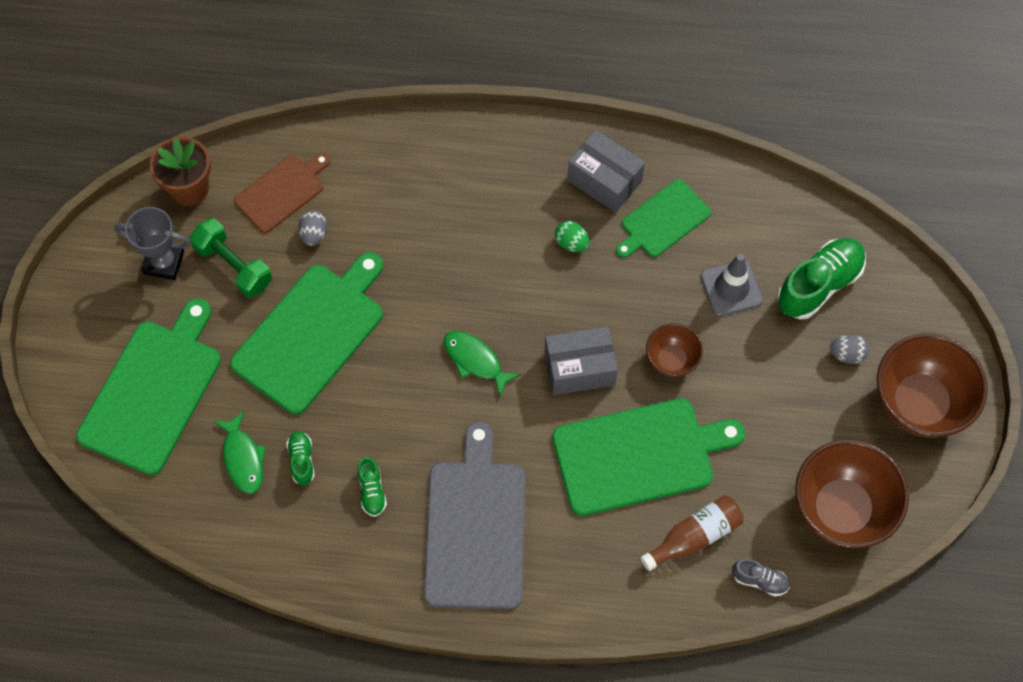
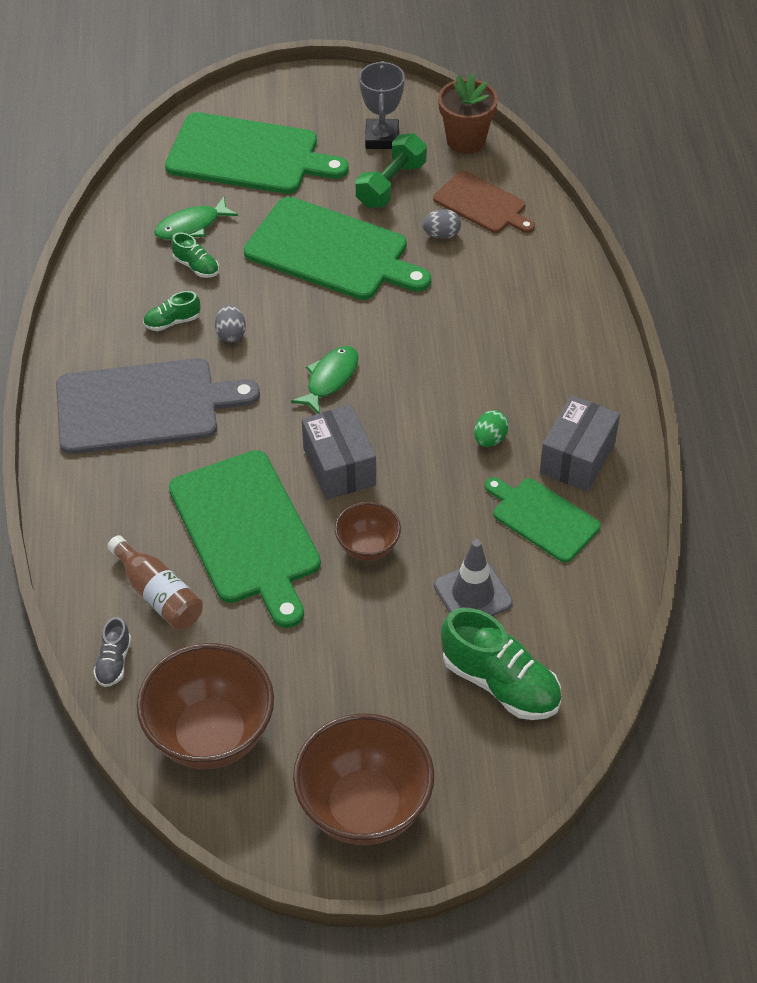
camera: 80 degrees right, 15 degrees down
green shoe [286,431,315,485] -> green shoe turned 60 degrees clockwise [171,232,219,278]
grey egg [830,335,869,364] -> grey egg moved to [215,305,246,343]

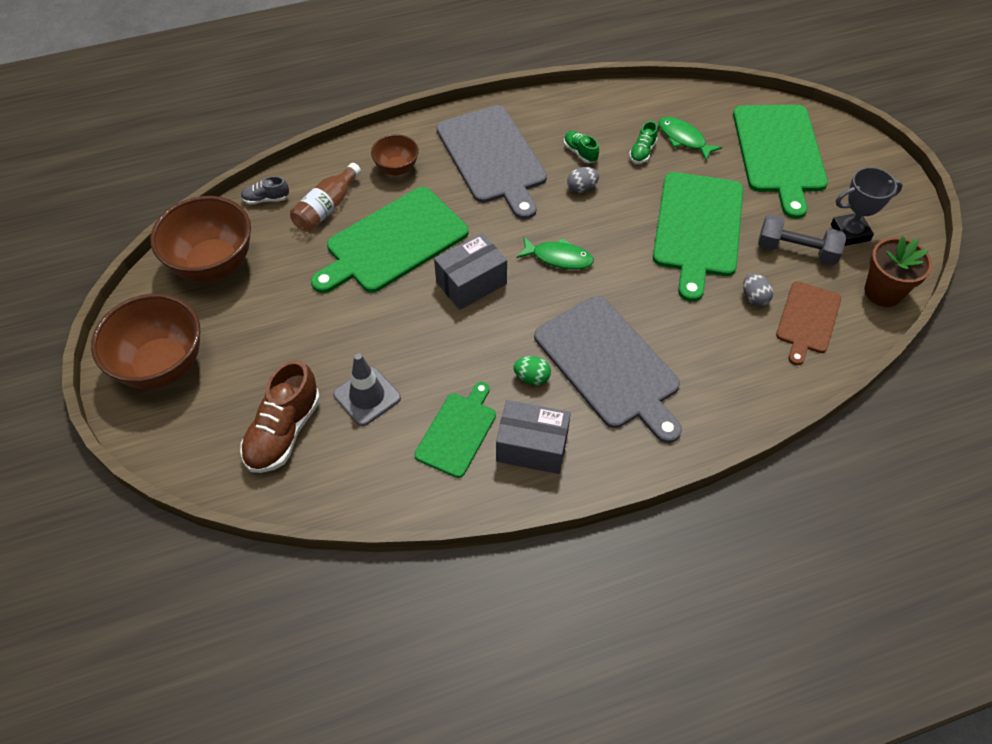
camera: 75 degrees right, 5 degrees up
brown bowl [335,502,401,561] -> brown bowl moved to [371,134,419,175]
green dumbbell [356,133,427,208] -> grey dumbbell [758,214,846,265]
green shoe [441,608,562,720] -> brown shoe [240,360,320,473]
none -> grey cutting board [534,296,682,443]

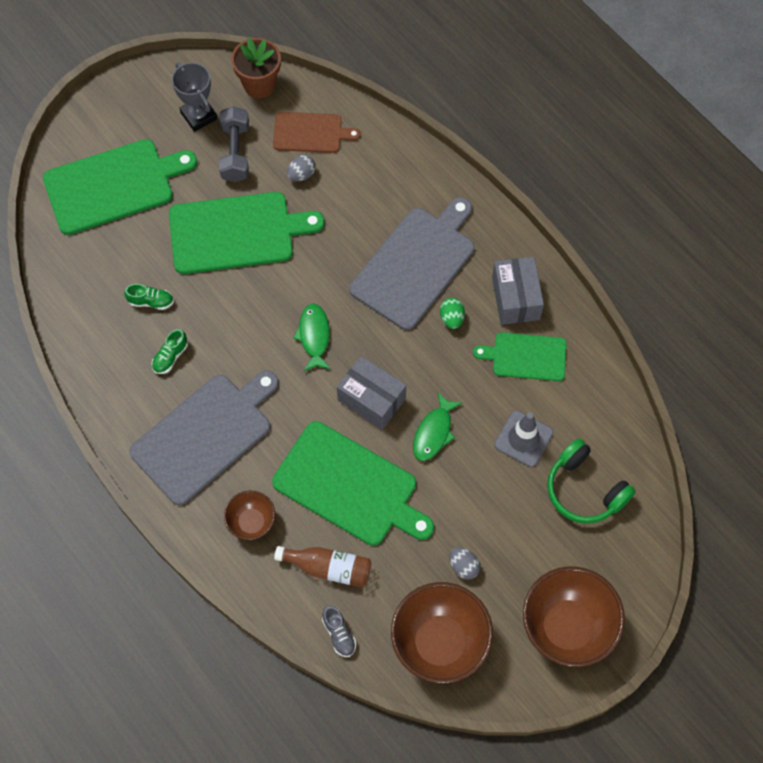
camera: 110 degrees left, 10 degrees up
brown shoe [240,360,320,473] -> green headphones [547,439,636,524]
grey egg [567,167,599,193] -> grey egg moved to [449,547,480,580]
green fish [659,117,722,160] -> green fish moved to [413,393,462,461]

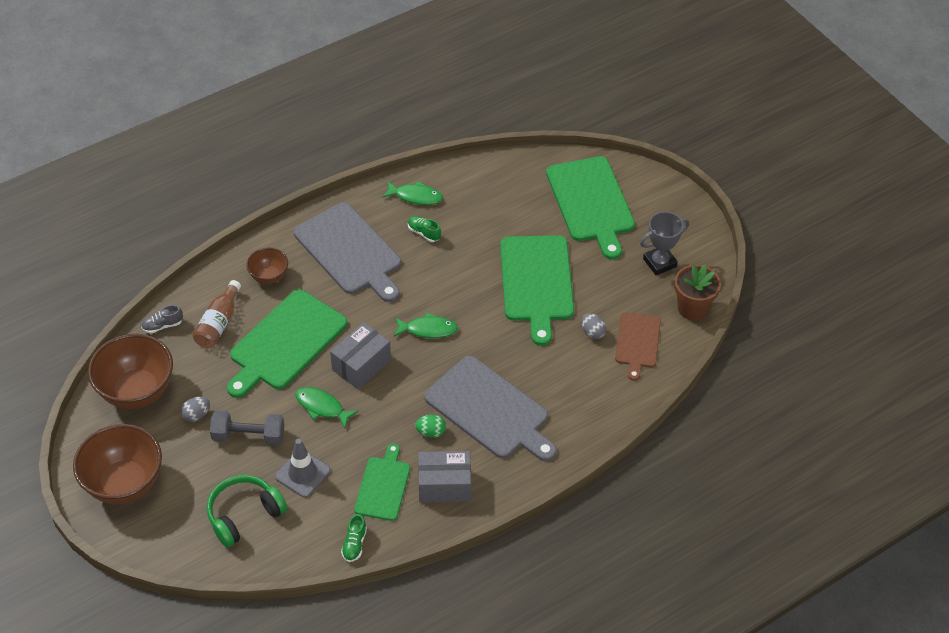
camera: 95 degrees right, 15 degrees down
green shoe [124,284,174,310] -> green shoe moved to [341,514,367,562]
grey dumbbell [219,106,249,182] -> grey dumbbell moved to [210,410,284,446]
none -> green fish [382,181,443,205]

